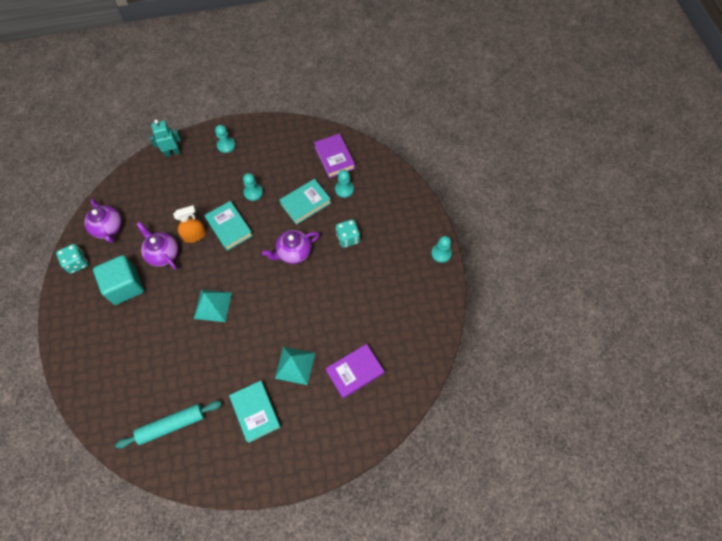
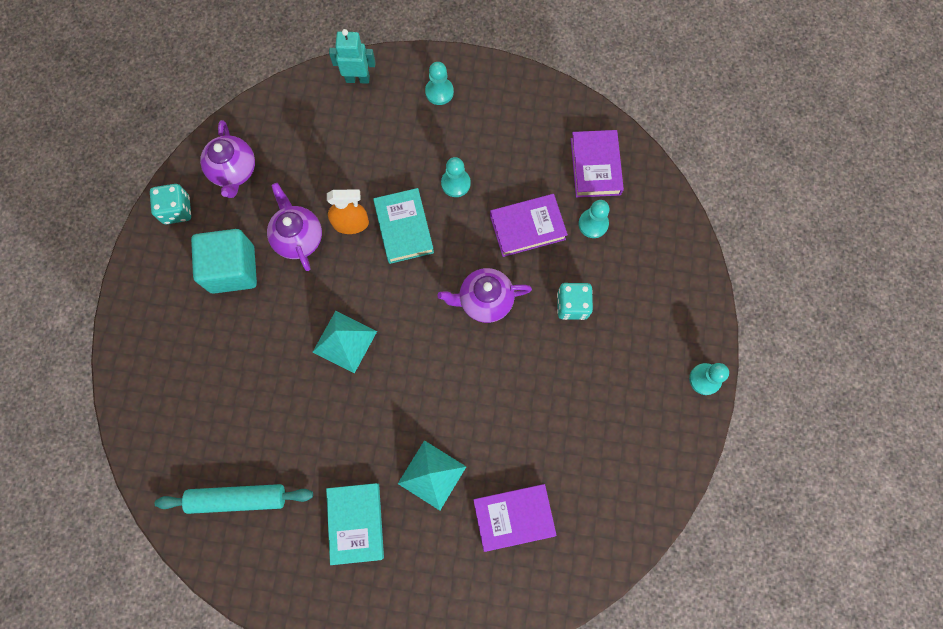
camera: 20 degrees right, 10 degrees up
turquoise book [280,179,331,225] -> purple book [490,194,568,257]

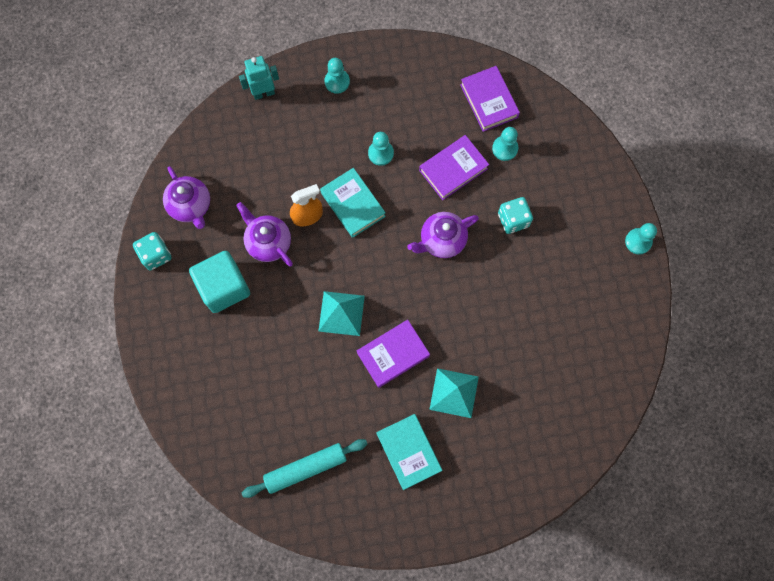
camera: 20 degrees left, 0 degrees up
purple book [473,484,557,552] -> purple book moved to [357,320,430,388]

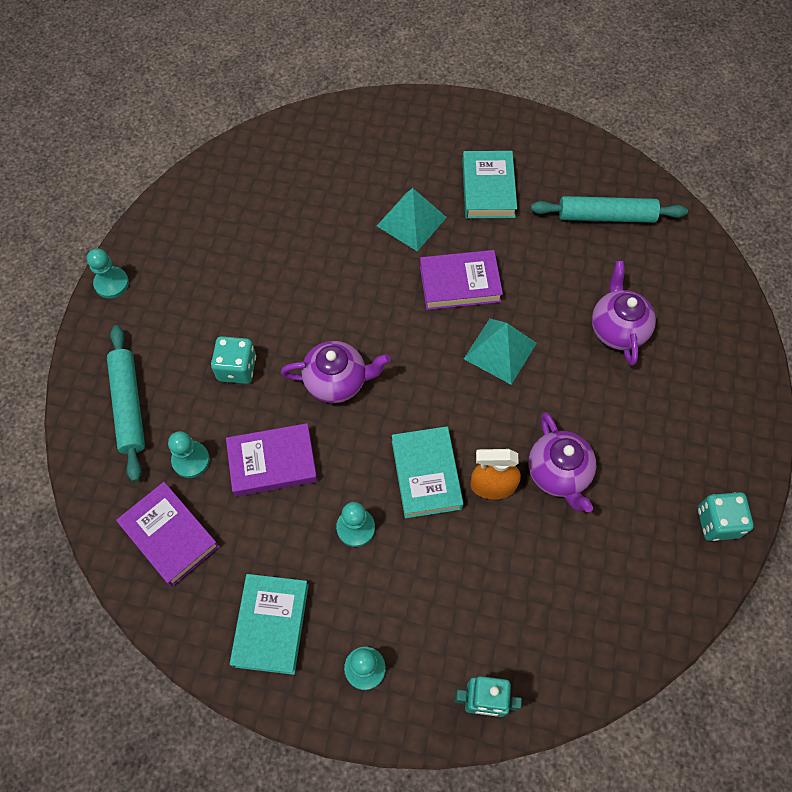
camera: 155 degrees left, 10 degrees down
purple teapot [163,166,210,229] -> purple teapot moved to [592,261,656,365]
turquoise cube [189,251,250,313] -> none
purple book [460,66,520,132] -> purple book turned 45 degrees counterclockwise [116,482,219,587]
none -> turquoise rolling pin [107,325,145,482]
none -> turquoise book [230,574,309,675]

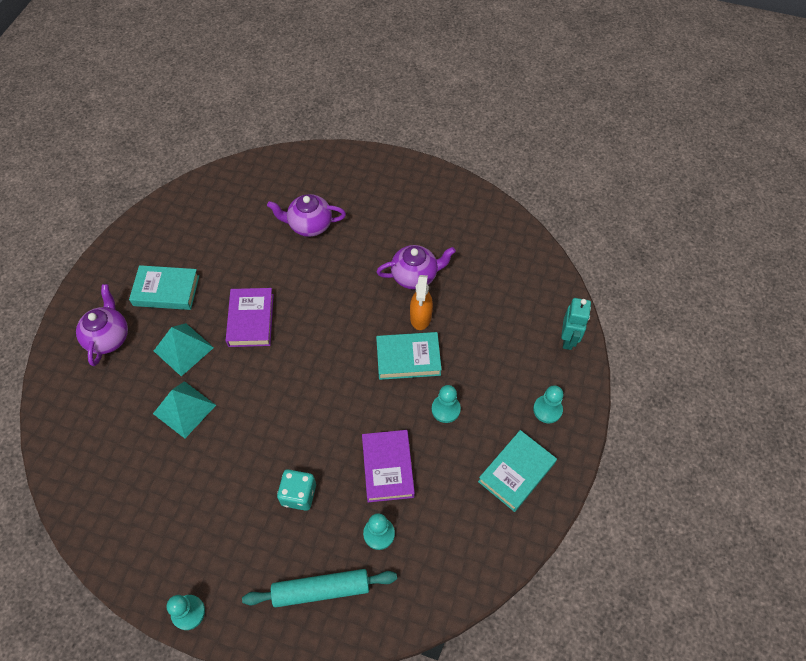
camera: 85 degrees left, 5 degrees down
purple book [116,482,219,587] -> none
turquoise book [230,574,309,675] -> turquoise book turned 60 degrees counterclockwise [478,430,557,512]
purple teapot [281,341,390,403] -> purple teapot moved to [76,284,128,366]
turquoise pyramid [464,318,537,385] -> turquoise pyramid moved to [153,381,216,438]
turquoise rolling pin [531,196,688,223] -> none
turquoise dice [698,492,754,541] -> none

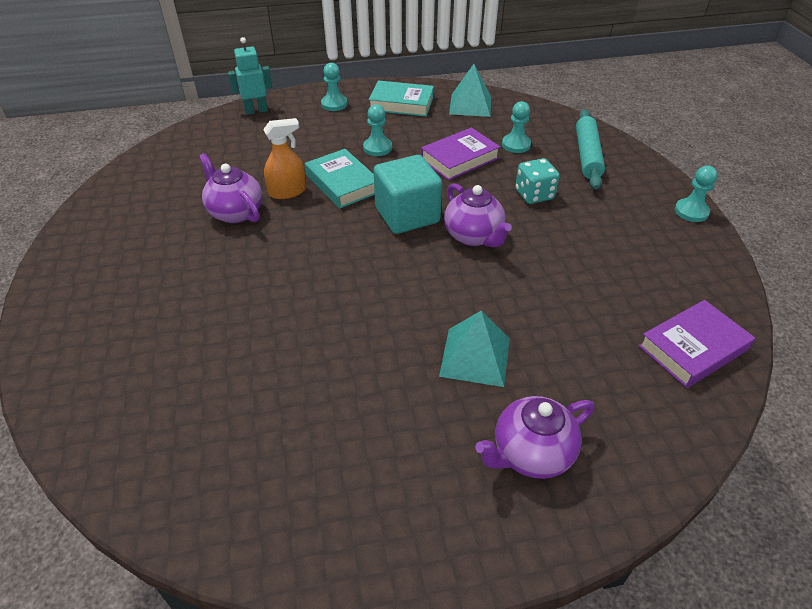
camera: 120 degrees left, 15 degrees down
turquoise book [129,265,199,310] -> none
turquoise pyramid [153,381,216,438] -> turquoise pyramid moved to [449,64,491,117]
purple book [226,288,274,347] -> purple book moved to [638,300,755,388]
turquoise rolling pin [242,569,397,607] -> turquoise rolling pin turned 45 degrees clockwise [576,110,605,189]
purple teapot [267,194,346,237] -> purple teapot moved to [444,183,512,247]
none -> turquoise cube [374,155,442,234]

